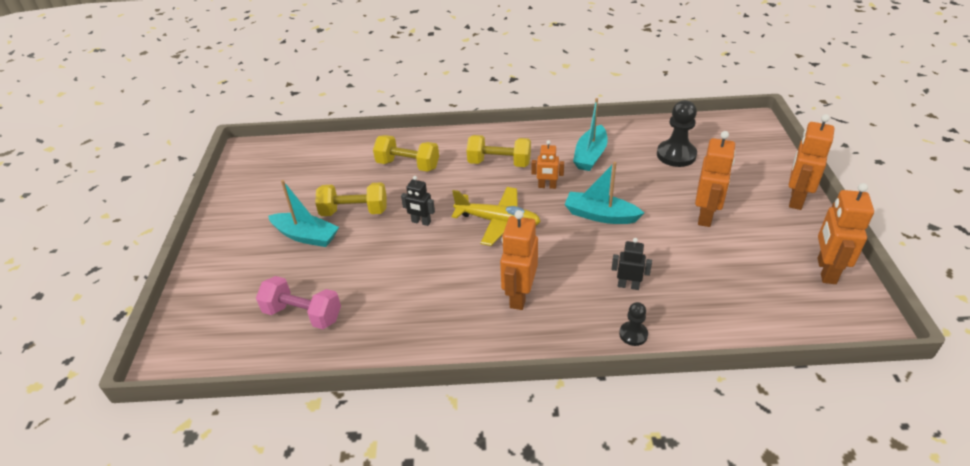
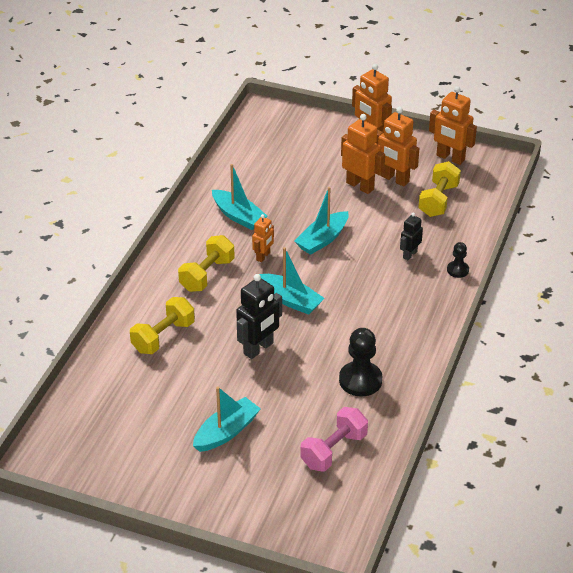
camera: 70 degrees left, 0 degrees up
yellow dumbbell [315,182,386,216] -> yellow dumbbell moved to [418,161,461,217]
black robot [401,176,435,226] -> black robot [236,274,282,359], size x1.71
yellow plane [451,187,541,246] -> turquoise boat [259,247,325,315]
orange robot [500,210,538,310] -> orange robot moved to [376,107,419,187]
black pawn [657,100,697,167] -> black pawn moved to [339,328,382,397]

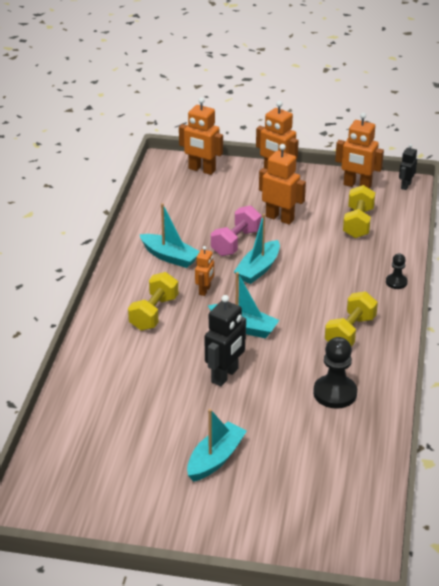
camera: 10 degrees left, 5 degrees down
yellow dumbbell [130,297,195,354] -> yellow dumbbell moved to [325,291,378,347]
pink dumbbell [300,407,368,472] -> pink dumbbell moved to [211,205,261,256]
orange robot [376,107,419,187] -> orange robot moved to [179,97,223,175]
black robot [400,213,423,260] -> black robot moved to [399,144,417,190]

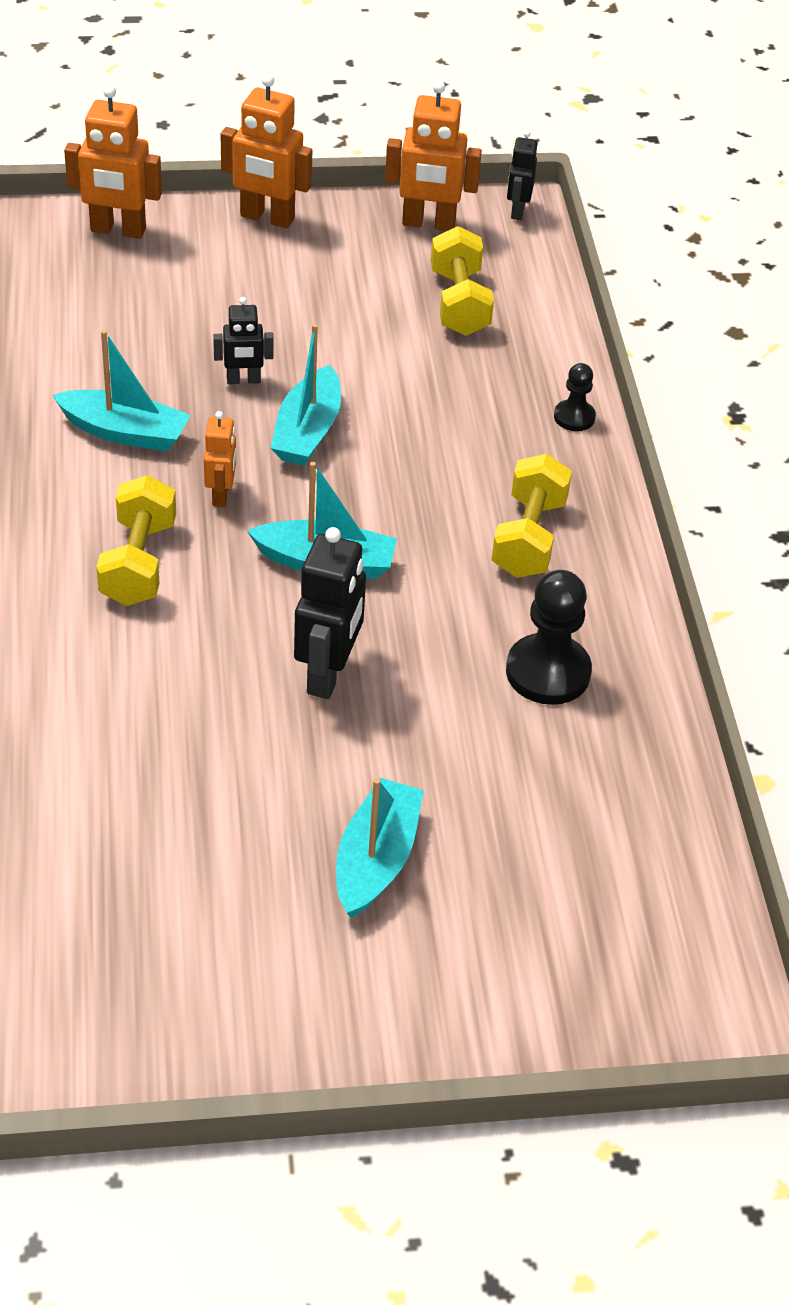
camera: 20 degrees left, 10 degrees up
pink dumbbell [211,205,261,256] -> black robot [213,297,274,384]
orange robot [259,144,306,225] -> none

